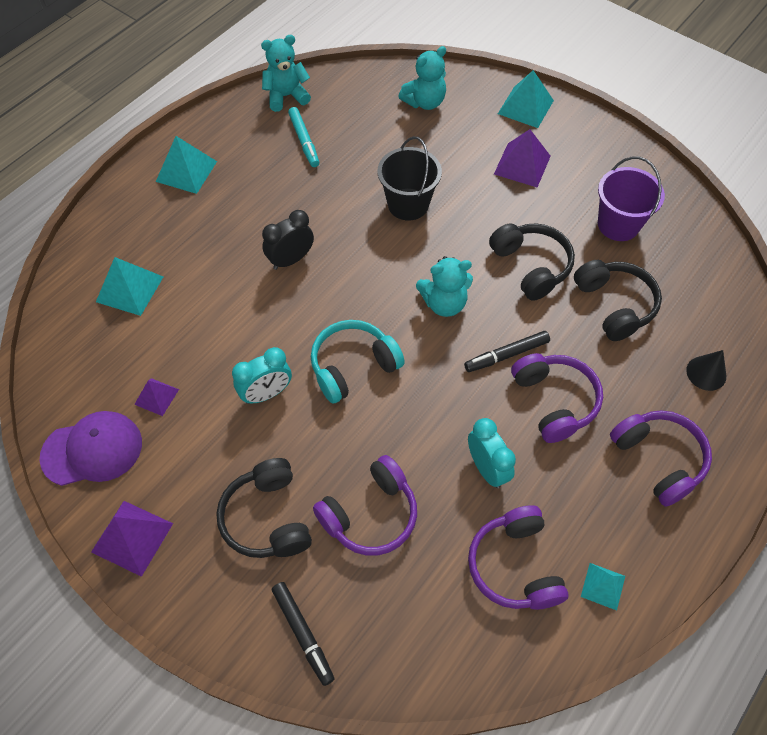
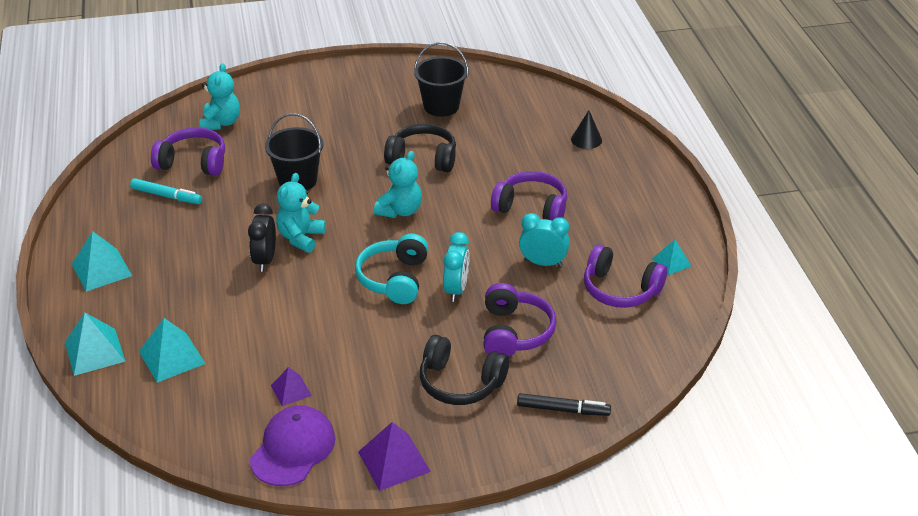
camera: 50 degrees left, 20 degrees down
turquoise clock [232,347,292,404] -> turquoise clock moved to [443,232,470,302]
turquoise teddy bear [261,35,311,112] -> turquoise teddy bear moved to [276,173,326,253]
black marker [464,331,550,372] -> none
purple pyramid [494,129,551,187] -> none
turquoise pyramid [498,70,554,128] -> turquoise pyramid moved to [65,313,126,376]
black headphones [574,260,662,341] -> none
purple bucket [598,157,665,241] -> black bucket [414,42,469,117]
purple headphones [610,410,712,507] -> purple headphones moved to [151,127,225,176]

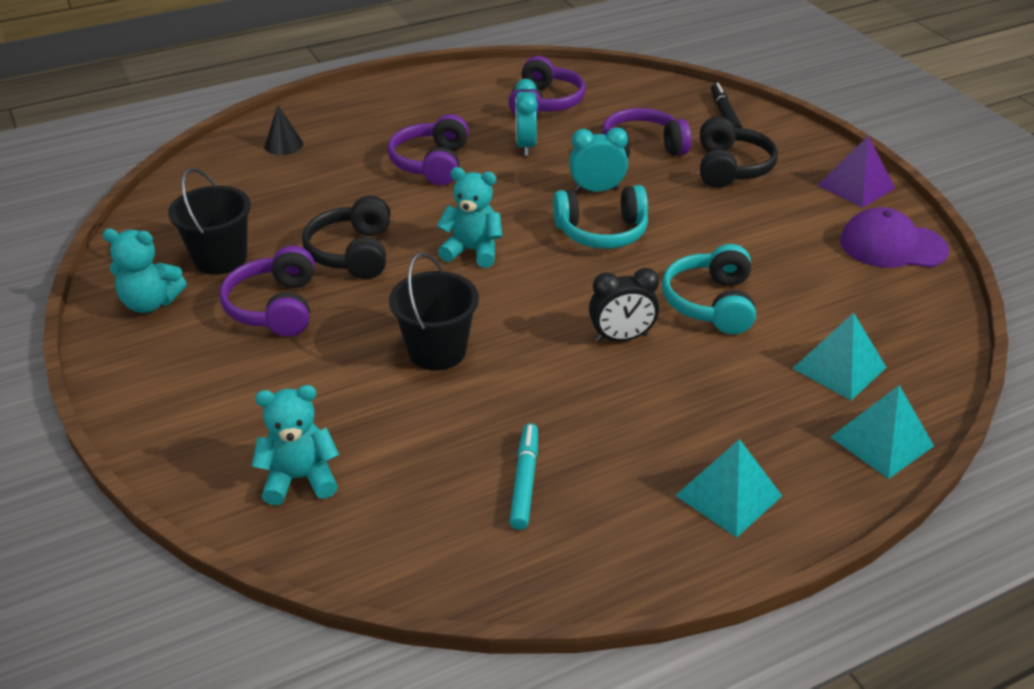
camera: 105 degrees left, 0 degrees up
purple headphones [151,127,225,176] -> purple headphones moved to [220,246,315,336]
purple pyramid [271,367,312,406] -> none
turquoise teddy bear [276,173,326,253] -> turquoise teddy bear moved to [102,229,187,313]
turquoise pyramid [652,240,691,275] -> none
none -> turquoise headphones [662,244,756,334]

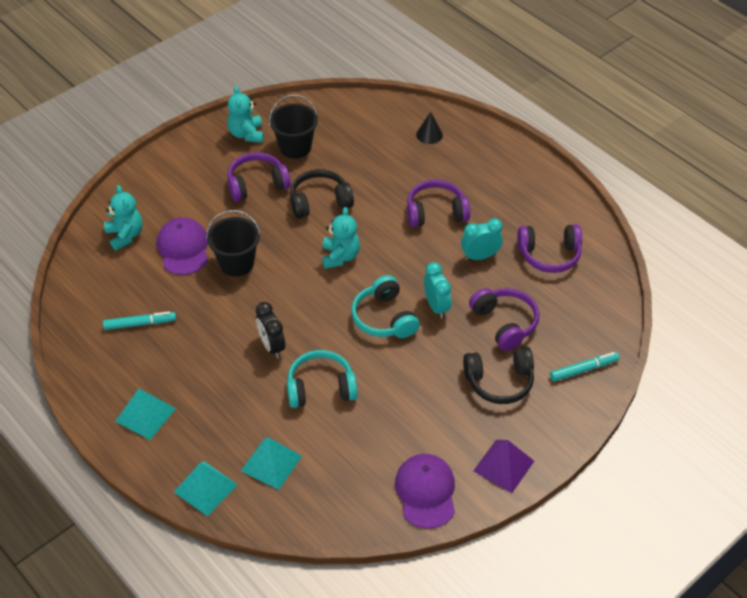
camera: 75 degrees right, 10 degrees up
black marker [711,83,742,128] -> turquoise marker [550,352,619,381]
none -> purple cap [157,218,208,275]

